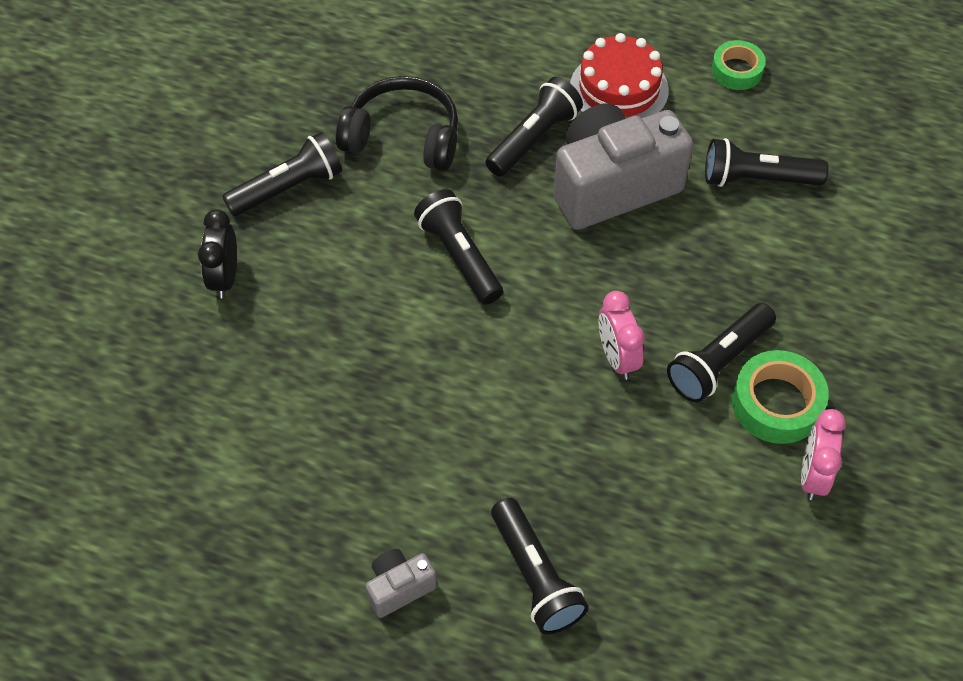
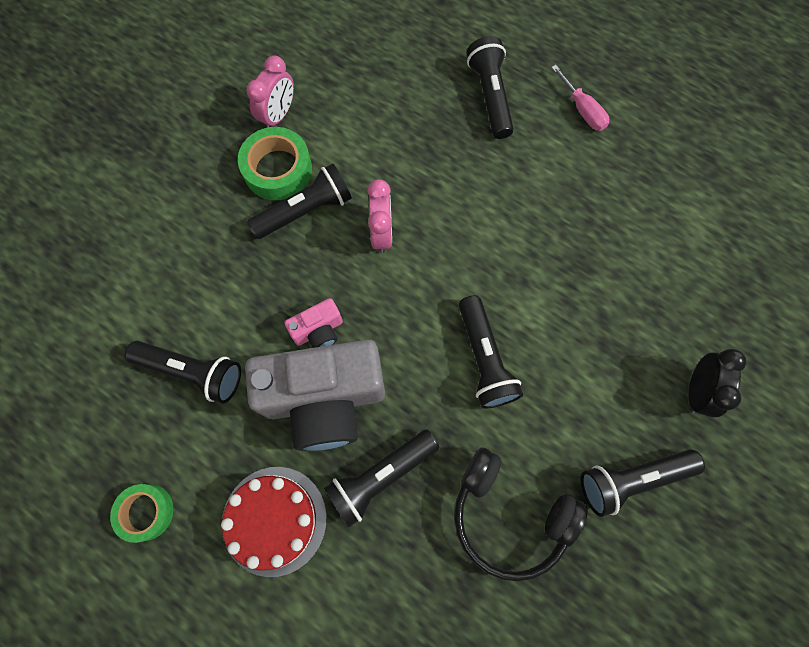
camera: 165 degrees left, 15 degrees up
grey camera [365,549,437,618] -> pink screwdriver [551,65,609,131]
none -> pink camera [284,298,343,348]

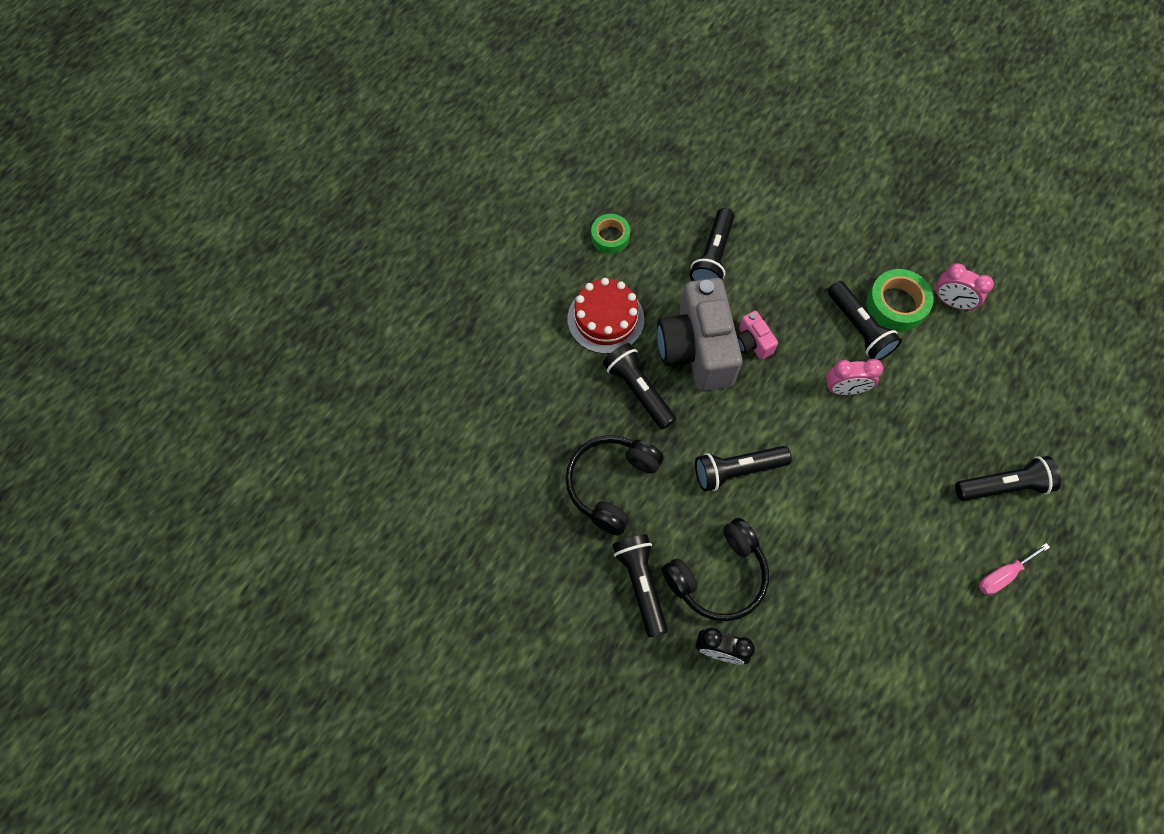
camera: 90 degrees right, 5 degrees down
none -> black headphones [662,518,769,621]

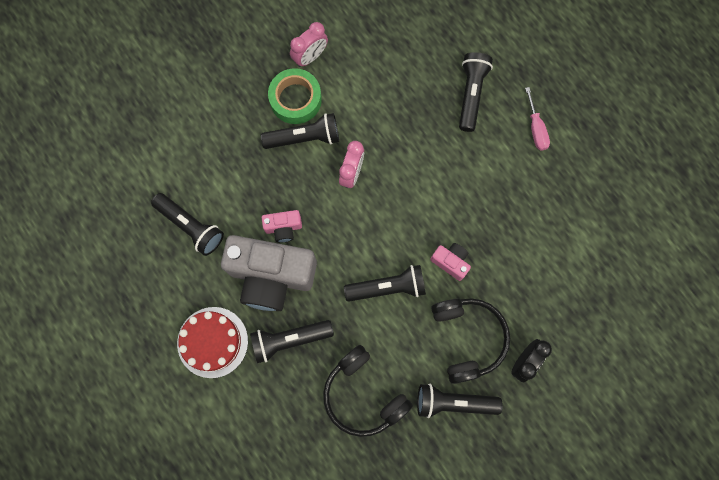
camera: 70 degrees left, 10 degrees up
green tape [591,214,630,254] -> none
black flashlight [695,446,792,492] -> black flashlight turned 105 degrees counterclockwise [344,265,426,302]
none -> pink camera [430,243,471,281]

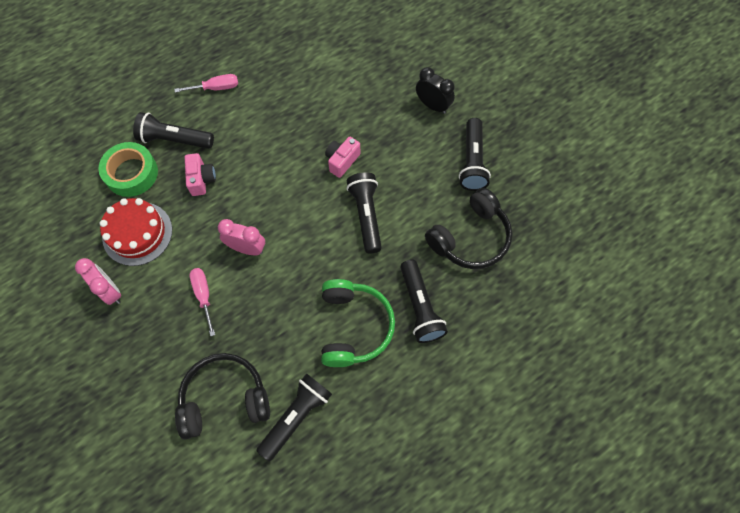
camera: 90 degrees left, 10 degrees down
red cake [177,307,248,378] -> red cake moved to [100,198,172,266]
grey camera [221,235,317,311] -> green headphones [321,279,395,367]
black flashlight [261,113,339,149] -> pink screwdriver [190,268,215,336]
pink camera [262,210,302,243] -> pink camera moved to [185,153,216,196]
green tape [268,68,322,124] -> green tape moved to [99,142,158,197]
black headphones [431,298,510,384] -> black headphones moved to [175,353,270,439]

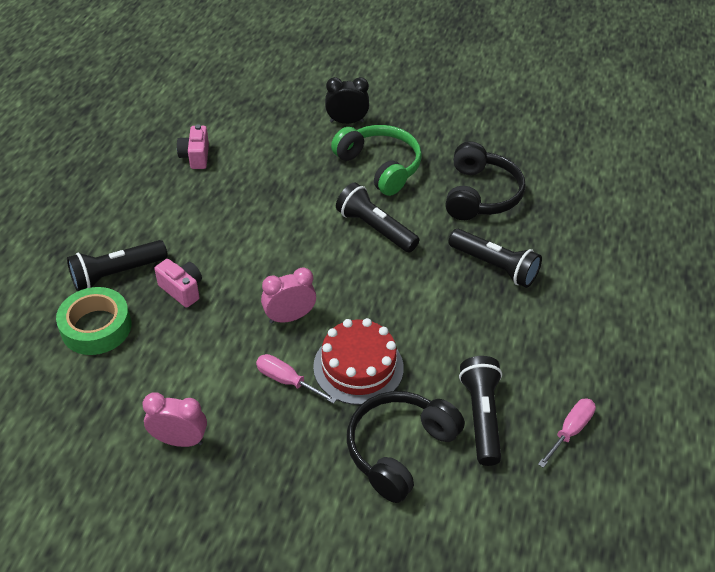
camera: 40 degrees left, 20 degrees down
red cake [100,198,172,266] -> red cake moved to [313,318,404,405]
pink screwdriver [174,74,238,93] -> pink screwdriver moved to [538,399,596,468]
green headphones [321,279,395,367] -> green headphones moved to [331,125,422,196]
pink camera [325,137,361,178] -> pink camera moved to [177,124,209,169]
black flashlight [459,118,491,191] -> none

